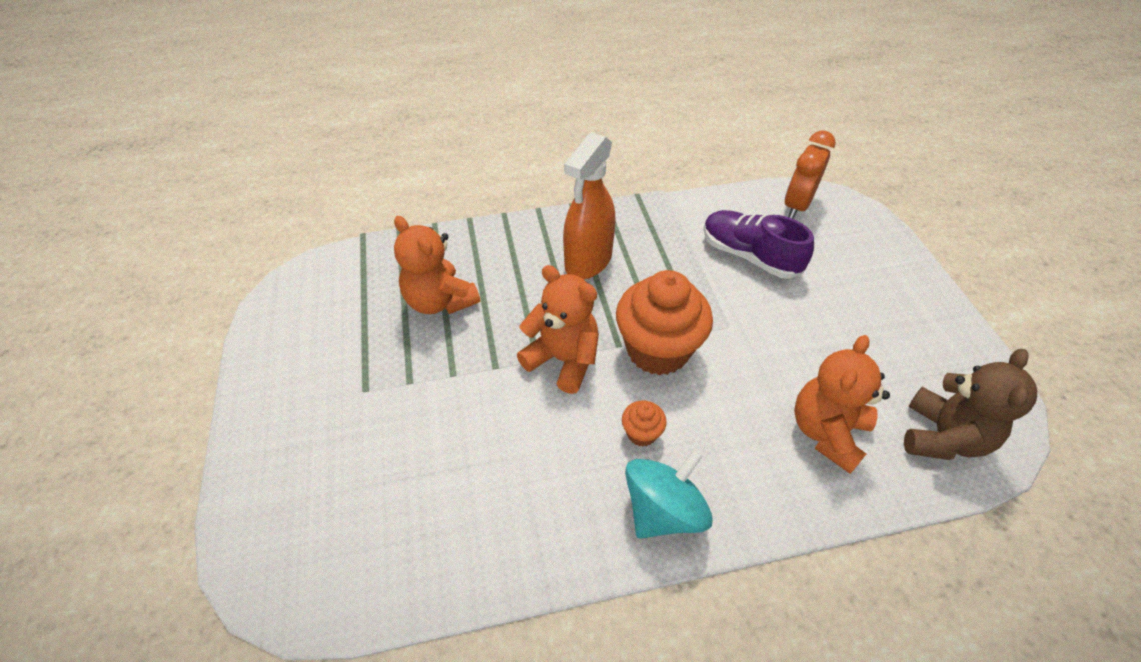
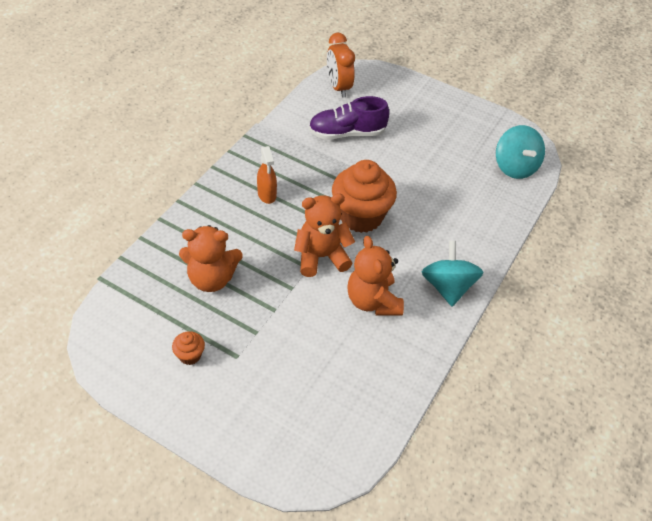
camera: 50 degrees left, 0 degrees up
orange spray bottle [563,132,616,279] -> orange spray bottle [257,146,277,204], size x0.57
orange cupcake [622,401,667,447] -> orange cupcake moved to [172,331,205,365]
orange teddy bear [794,335,890,474] -> orange teddy bear moved to [347,236,404,315]
brown teddy bear [904,349,1037,460] -> turquoise spinning top [496,125,545,179]

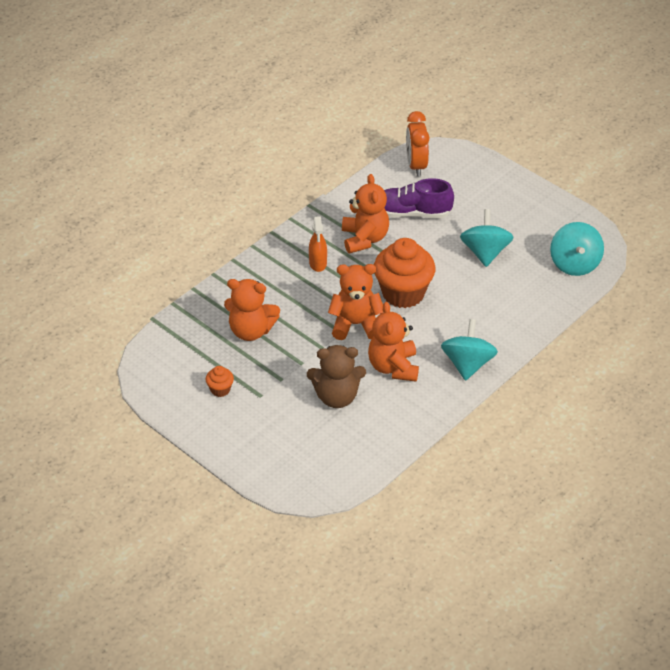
camera: 15 degrees right, 5 degrees down
none -> brown teddy bear [307,345,366,408]
none -> orange teddy bear [342,174,389,254]
none -> turquoise spinning top [460,209,514,267]

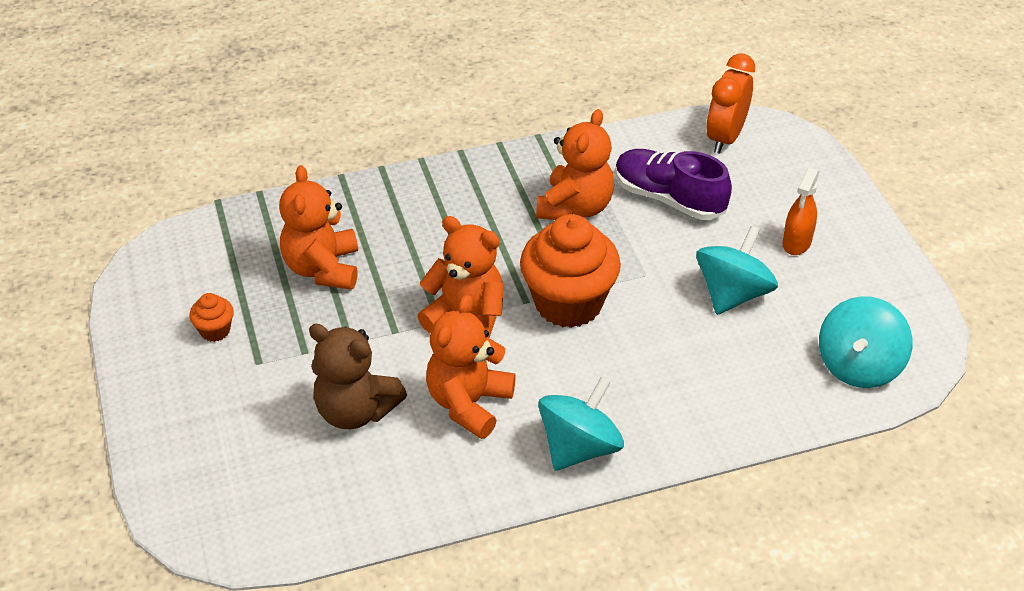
camera: 30 degrees right, 0 degrees up
orange teddy bear [224,279,280,341] -> orange teddy bear turned 45 degrees clockwise [279,165,358,290]
orange spray bottle [309,216,327,272] -> orange spray bottle moved to [783,168,819,255]

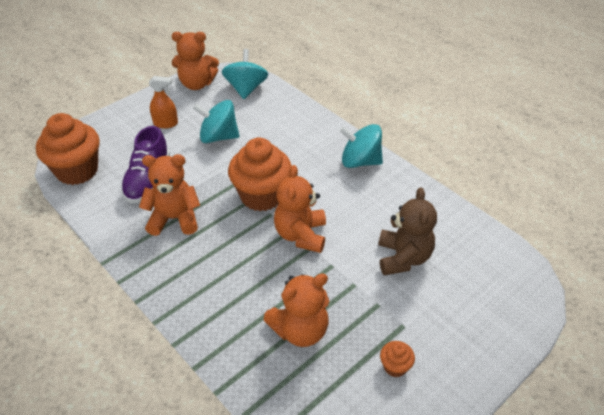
camera: 115 degrees left, 0 degrees up
orange teddy bear [426,295,516,439] -> orange teddy bear moved to [172,32,219,90]
orange clock [706,53,755,154] -> orange cupcake [36,113,100,185]
turquoise spinning top [819,296,913,388] -> turquoise spinning top turned 90 degrees counterclockwise [222,49,268,99]

